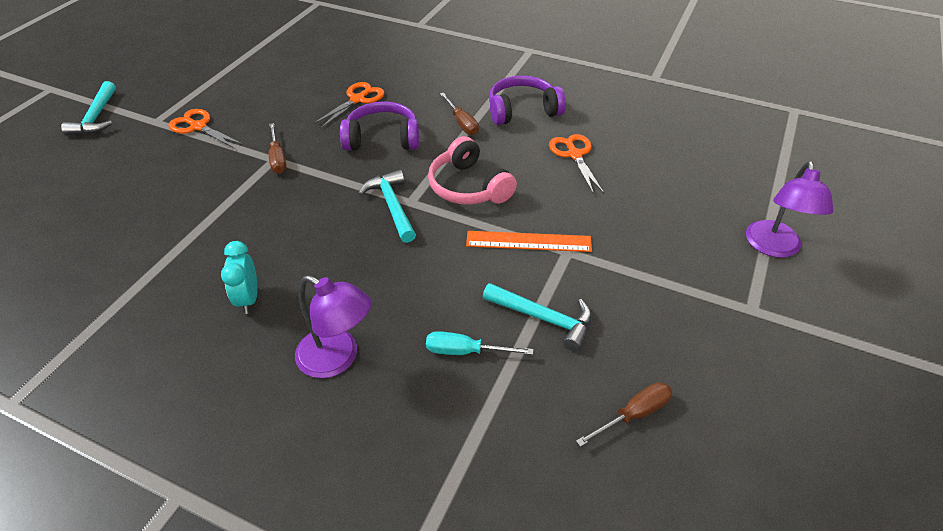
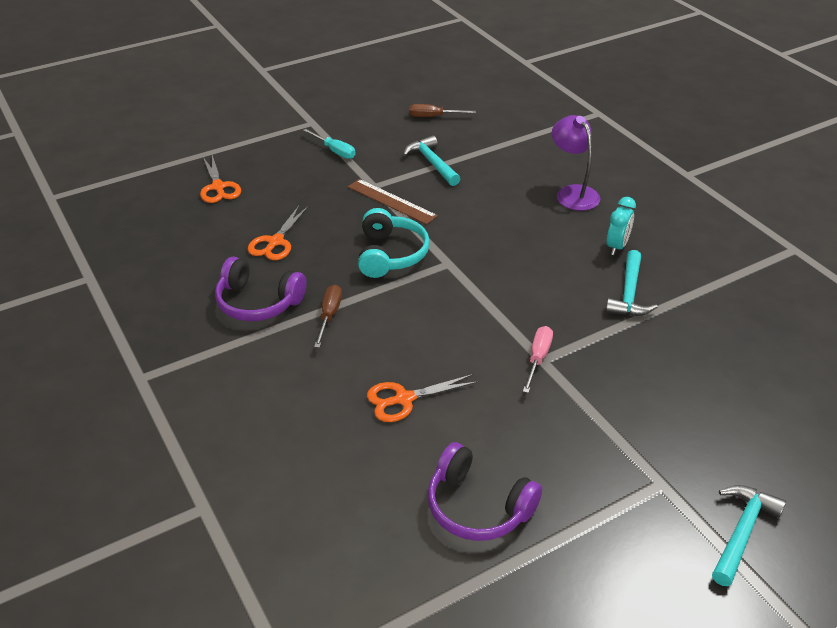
camera: 145 degrees left, 5 degrees down
orange scissors [169,109,244,149] -> orange scissors moved to [200,155,241,203]
brown screwdriver [269,123,286,174] -> pink screwdriver [523,326,553,393]
purple headphones [340,101,419,151] -> purple headphones moved to [427,442,542,541]
turquoise hammer [358,170,416,243] -> turquoise hammer moved to [606,250,657,316]
turquoise screwdriver [426,331,533,355] -> turquoise screwdriver moved to [303,129,355,159]
pink headphones [428,136,517,205] -> turquoise headphones [358,208,430,278]
orange ruler [466,231,592,252] -> brown ruler [348,179,438,225]
purple lamp [746,161,833,258] -> none

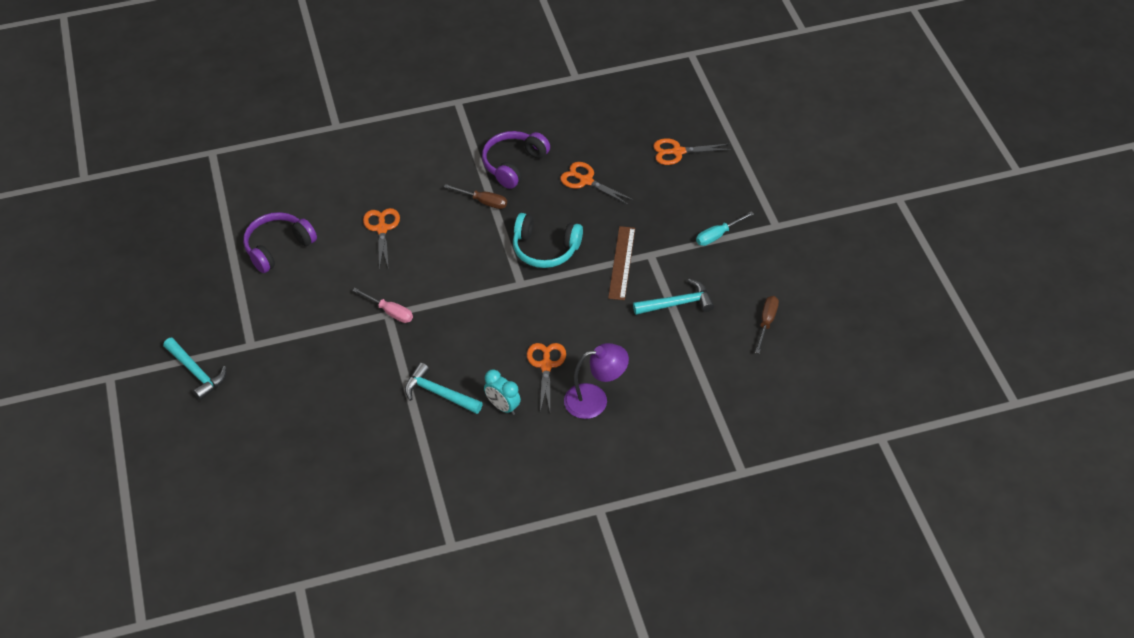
camera: 105 degrees right, 10 degrees up
brown ruler [348,179,438,225] -> brown ruler turned 45 degrees counterclockwise [608,226,635,300]
none -> orange scissors [527,343,566,412]

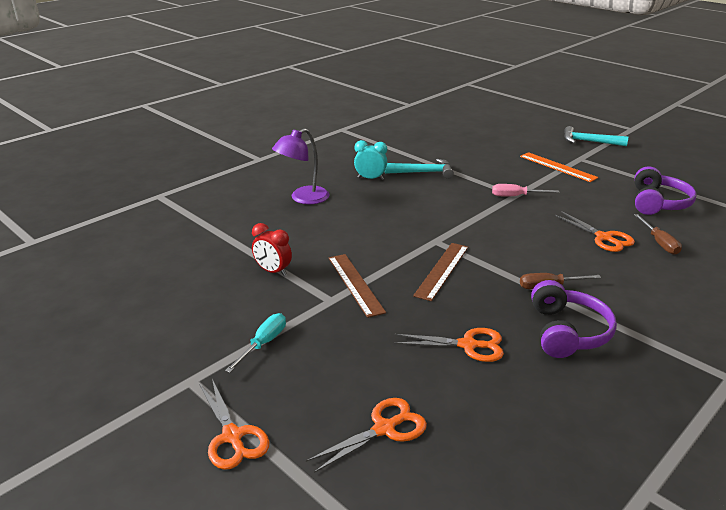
camera: 150 degrees right, 20 degrees down
turquoise headphones [513,213,583,268] -> brown ruler [413,243,468,301]
orange scissors [527,343,566,412] -> orange scissors moved to [199,379,269,470]
turquoise hammer [633,279,714,315] -> red clock [252,223,292,276]
brown screwdriver [755,296,779,353] -> brown screwdriver moved to [634,214,682,255]
none -> orange ruler [520,152,598,182]

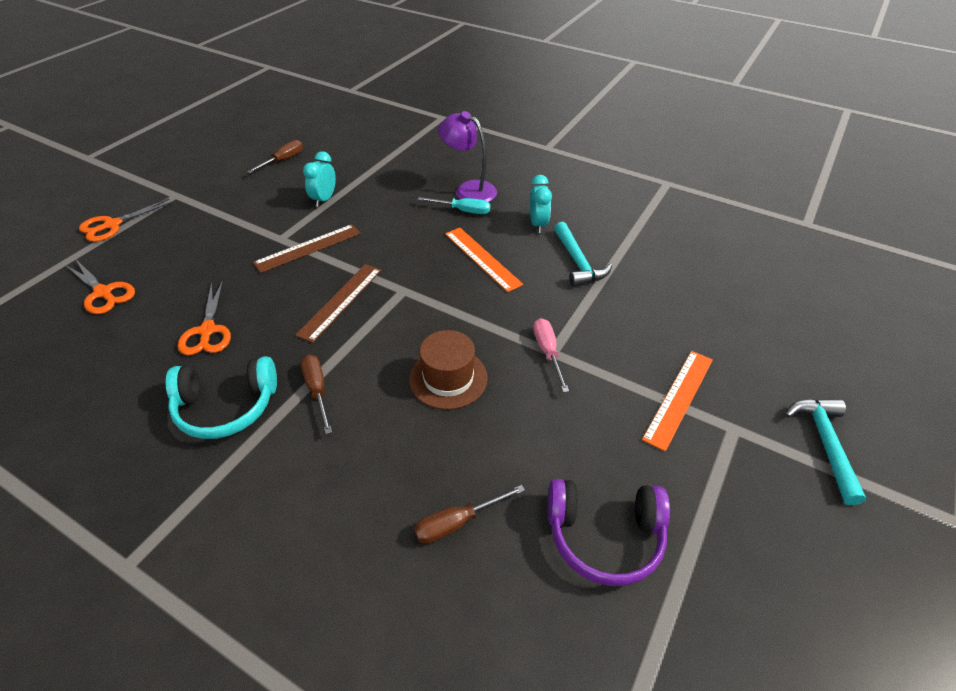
camera: 75 degrees right, 15 degrees up
turquoise screwdriver [225,313,286,373] -> turquoise screwdriver moved to [418,197,490,214]
red clock [252,223,292,276] -> turquoise clock [303,151,336,207]
brown ruler [413,243,468,301] -> brown ruler turned 75 degrees counterclockwise [295,264,382,343]
purple headphones [531,280,617,358] -> turquoise headphones [166,356,277,439]
orange scissors [555,211,635,252] -> none
none -> brown screwdriver [247,140,303,173]
none -> brown hat [409,330,488,410]
none -> orange ruler [445,228,523,292]

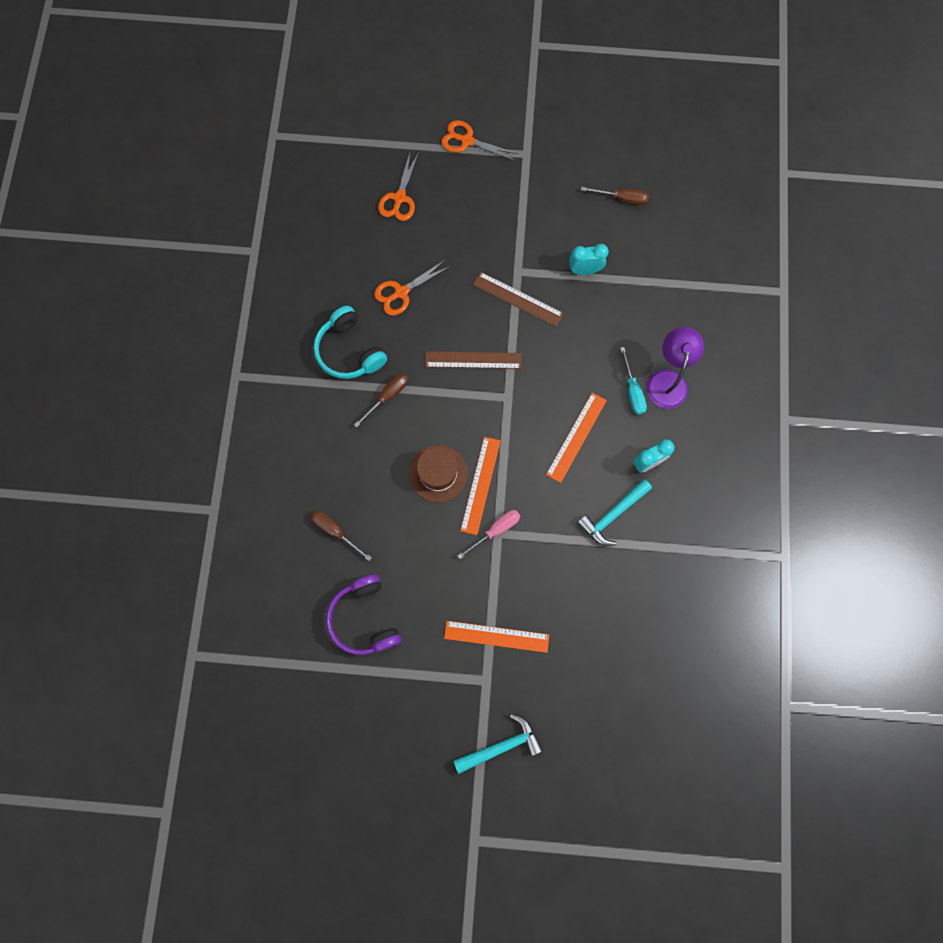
camera: 65 degrees right, 30 degrees up
none -> orange ruler [460,437,501,535]

